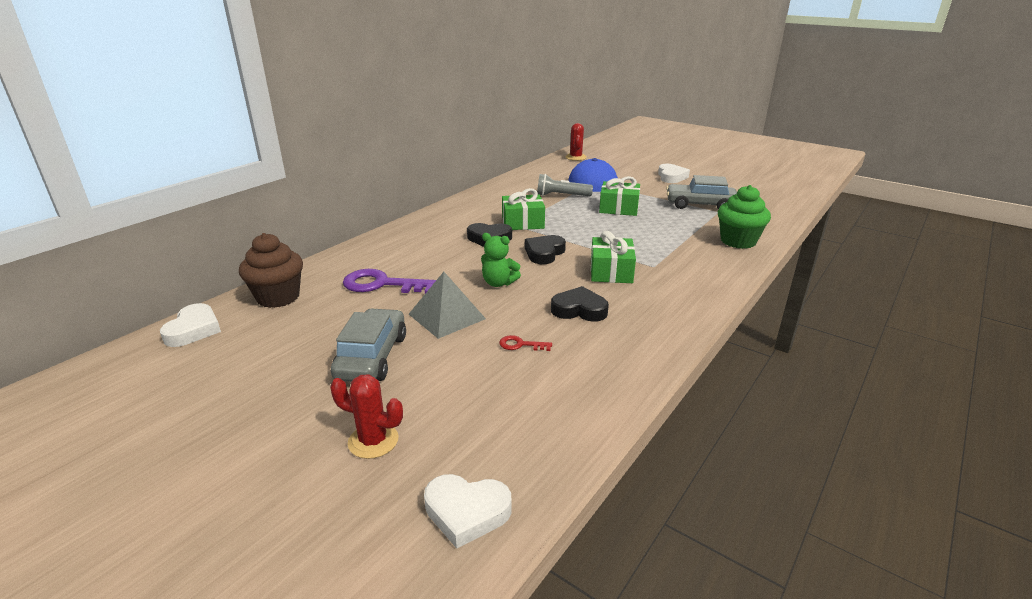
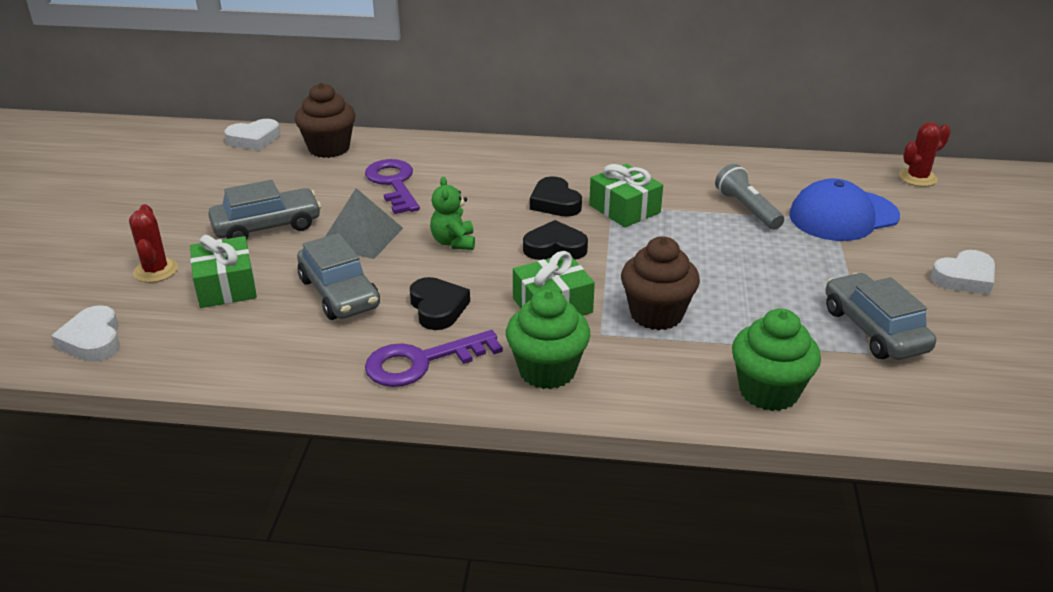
camera: 60 degrees right, 5 degrees up
red key [499,335,552,351] -> grey car [297,233,380,320]
green gift [599,176,640,216] -> green gift moved to [190,235,257,308]
none -> purple key [365,330,503,387]
none -> green cupcake [506,289,591,389]
none -> brown cupcake [621,236,700,330]

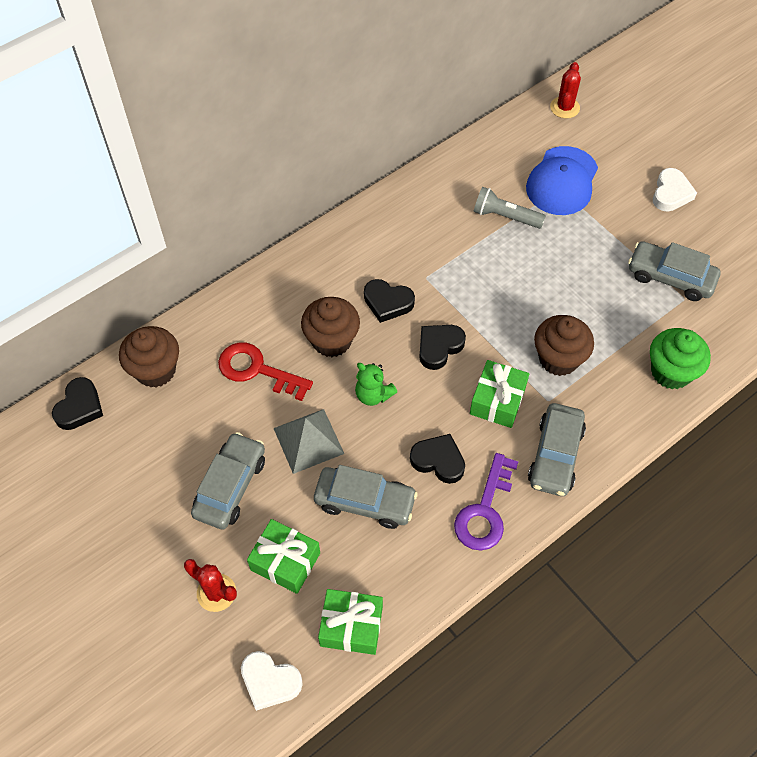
camera: 45 degrees left, 25 degrees up
white heart [224,119,280,150] -> black heart [52,377,103,430]
purple key [365,159,420,214] -> red key [218,342,313,401]
green cupcake [506,289,591,389] -> grey car [528,403,586,496]
green gift [589,164,663,227] -> green gift moved to [318,589,383,655]
none -> brown cupcake [301,297,360,357]

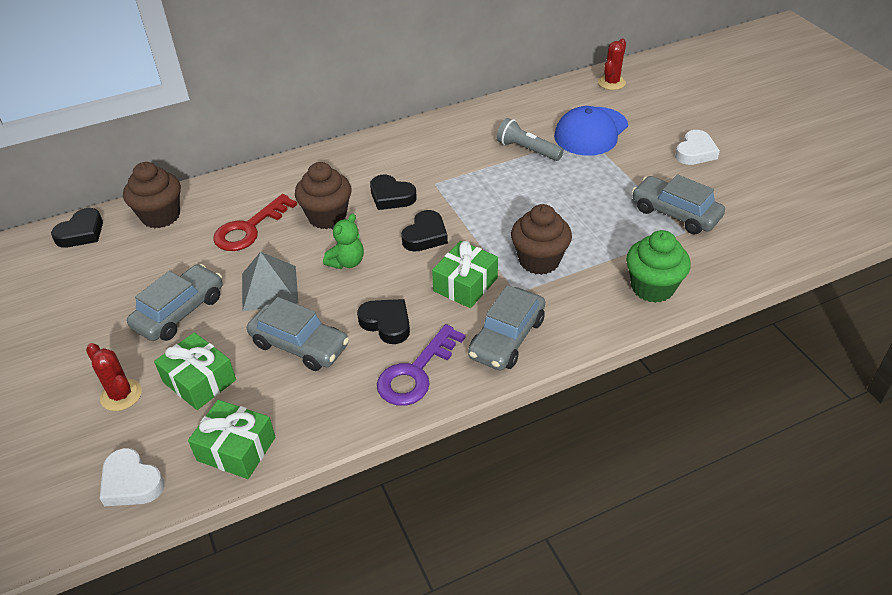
camera: 15 degrees right, 15 degrees down
red key [218,342,313,401] -> red key turned 90 degrees counterclockwise [213,194,297,251]
green teddy bear [355,363,397,406] -> green teddy bear turned 105 degrees counterclockwise [323,214,364,269]
black heart [419,325,466,370] -> black heart turned 150 degrees clockwise [401,210,448,252]

